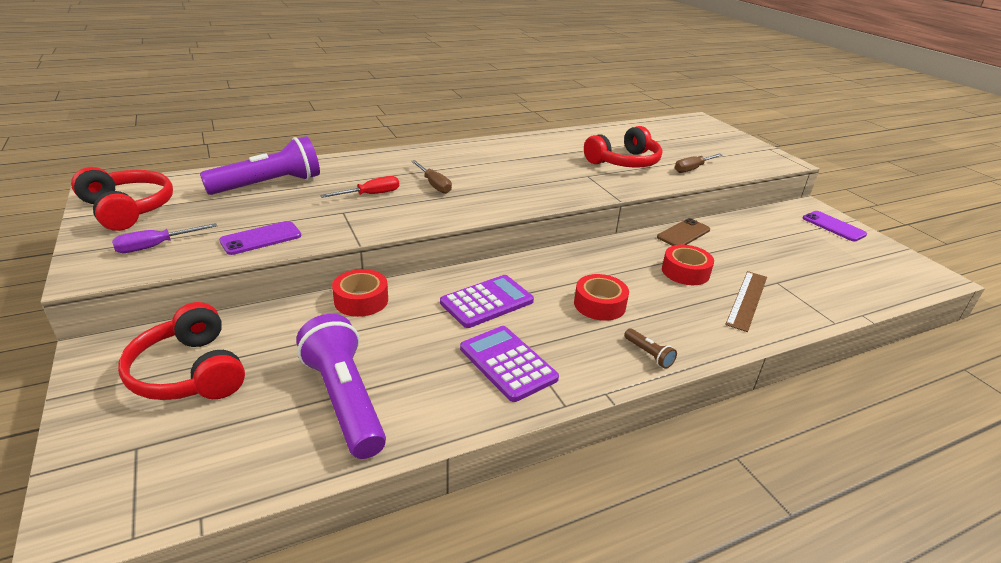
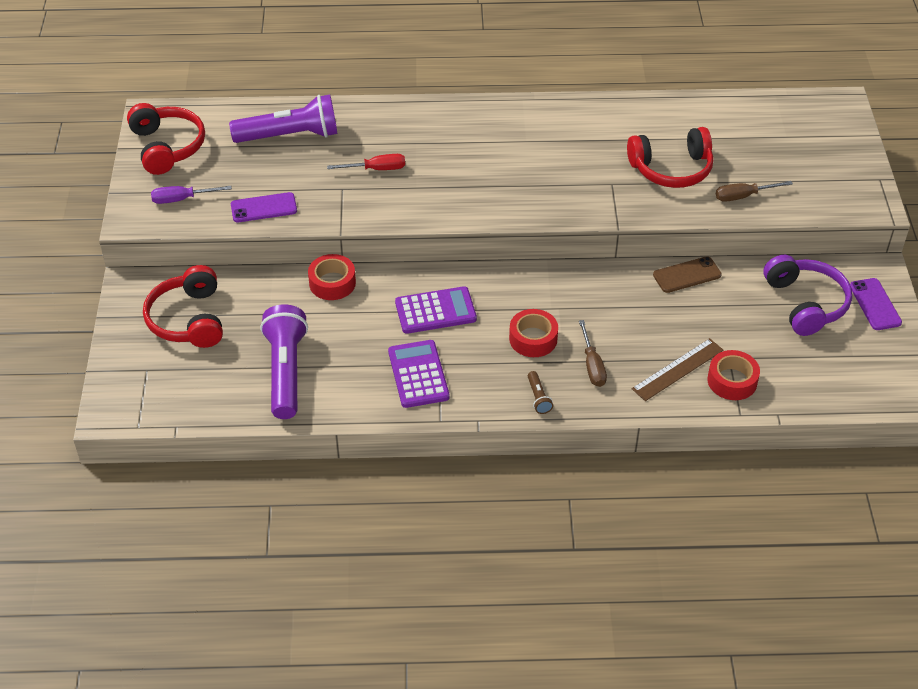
camera: 25 degrees right, 15 degrees up
brown screwdriver [411,160,452,194] -> brown screwdriver moved to [579,320,607,387]
red tape [662,245,714,285] -> red tape moved to [707,350,760,400]
none -> purple headphones [763,255,852,336]

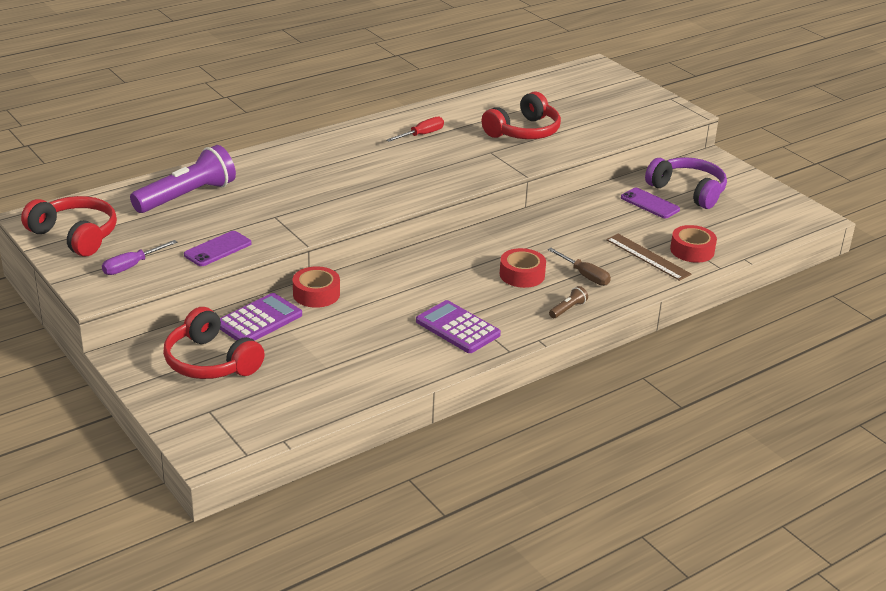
camera: 35 degrees left, 15 degrees down
purple flashlight [260,304,308,419] -> none
red screwdriver [327,154,405,170] -> red screwdriver moved to [387,117,444,142]
purple calculator [395,286,477,334] -> purple calculator moved to [220,293,302,341]
brown flashlight [528,371,553,414] -> brown flashlight turned 90 degrees counterclockwise [549,286,588,318]
brown ruler [632,338,724,401] -> brown ruler turned 60 degrees counterclockwise [606,234,691,281]
brown phone [653,256,722,293] -> none
brown screwdriver [716,181,793,202] -> none
purple phone [850,278,902,330] -> purple phone moved to [621,188,680,218]

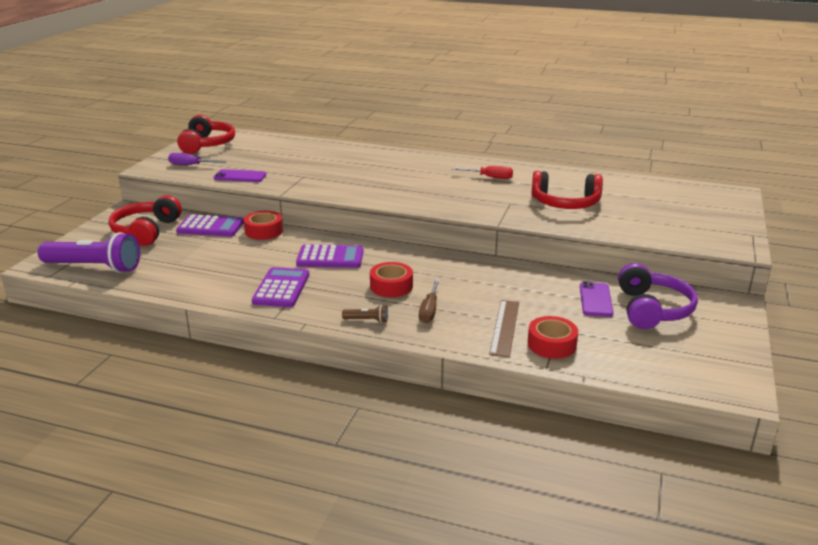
camera: 55 degrees right, 5 degrees down
purple flashlight [130,145,236,213] -> purple flashlight moved to [38,232,140,273]
none -> purple calculator [296,244,364,268]

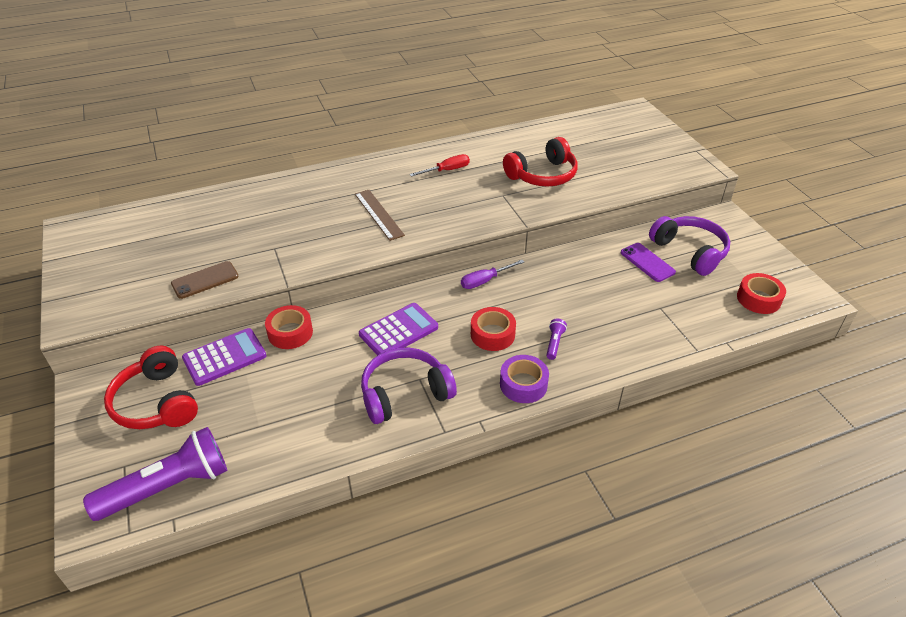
camera: 40 degrees left, 15 degrees up
purple screwdriver [168,153,226,165] -> purple screwdriver moved to [461,260,524,289]
red headphones [177,115,235,154] -> none
purple phone [213,169,266,182] -> brown phone [171,261,239,299]
purple calculator [252,267,309,307] -> purple headphones [361,348,457,424]
brown flashlight [342,305,388,323] -> purple tape [500,355,549,403]
brown screwdriver [419,279,439,323] -> purple flashlight [546,319,567,360]
brown ruler [489,300,519,357] -> brown ruler moved to [355,190,405,241]
red tape [528,316,578,359] -> red tape moved to [737,273,786,314]

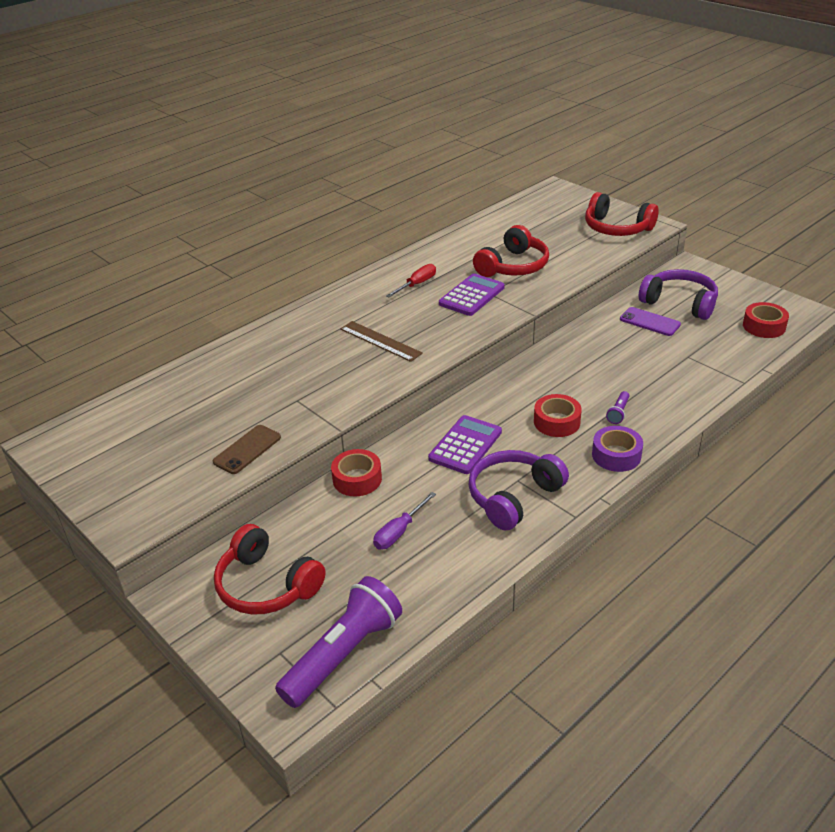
camera: 20 degrees left, 5 degrees down
purple calculator [182,328,266,386] -> purple calculator moved to [439,273,505,316]
purple screwdriver [461,260,524,289] -> purple screwdriver moved to [373,492,436,549]
purple flashlight [546,319,567,360] -> purple flashlight turned 150 degrees counterclockwise [606,391,629,424]
none -> red headphones [585,192,659,236]

